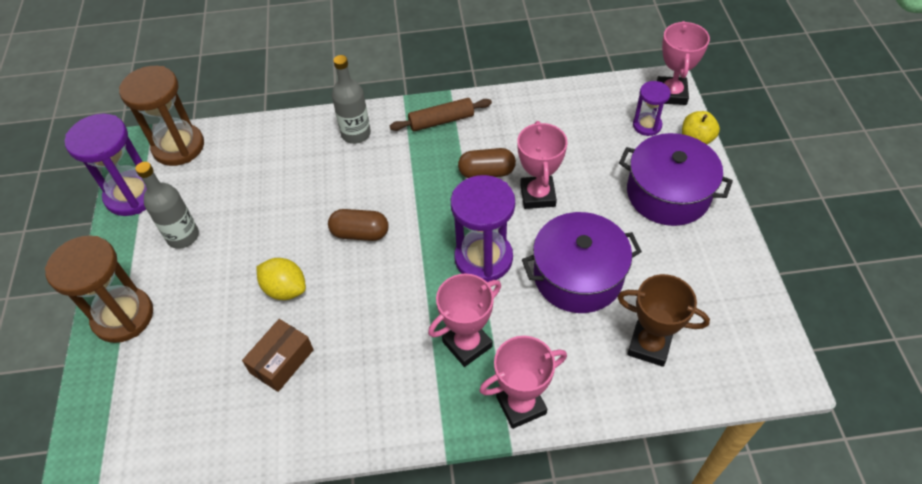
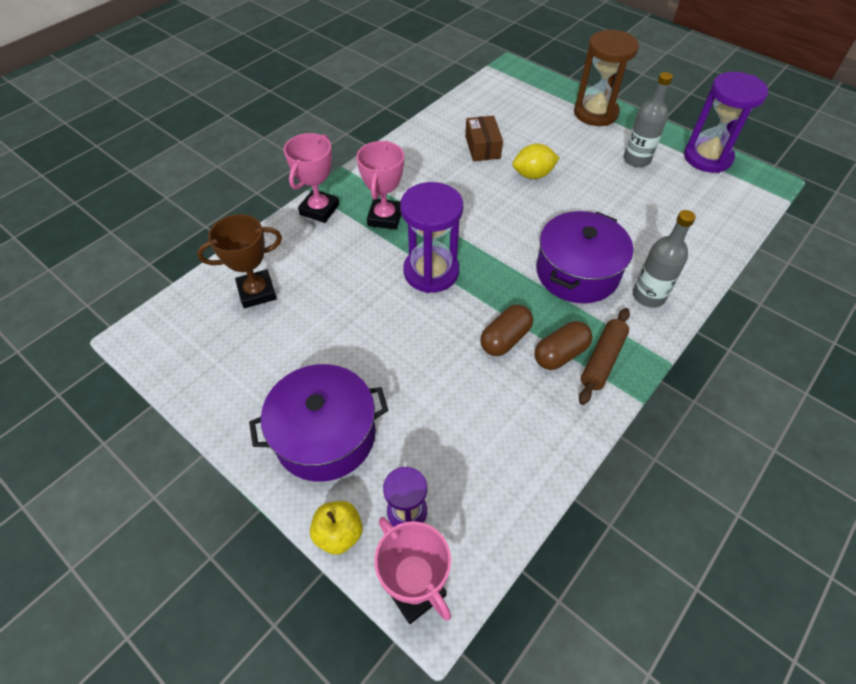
camera: 135 degrees right, 0 degrees up
brown hourglass [119,66,204,166] -> none
brown capsule [328,209,389,241] -> brown capsule moved to [534,321,592,370]
pink trophy [517,121,567,209] -> none
purple pot [522,212,642,313] -> purple pot moved to [536,211,633,304]

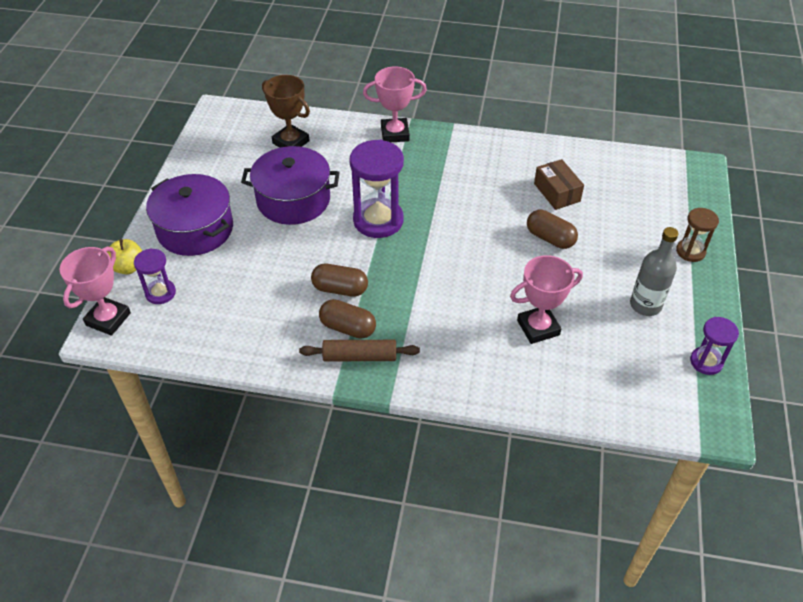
camera: 60 degrees right, 5 degrees down
pink trophy [356,141,404,230] -> pink trophy moved to [510,255,583,344]
brown box [465,116,503,161] -> brown box turned 75 degrees counterclockwise [534,159,584,210]
yellow lemon [512,143,559,179] -> brown capsule [527,210,578,249]
purple pot [536,211,633,304] -> purple pot moved to [241,146,340,225]
brown hourglass [574,30,639,126] -> brown hourglass [676,208,719,262], size x0.55
grey bottle [633,210,696,308] -> none
purple hourglass [684,72,768,173] -> purple hourglass [690,317,739,375], size x0.55

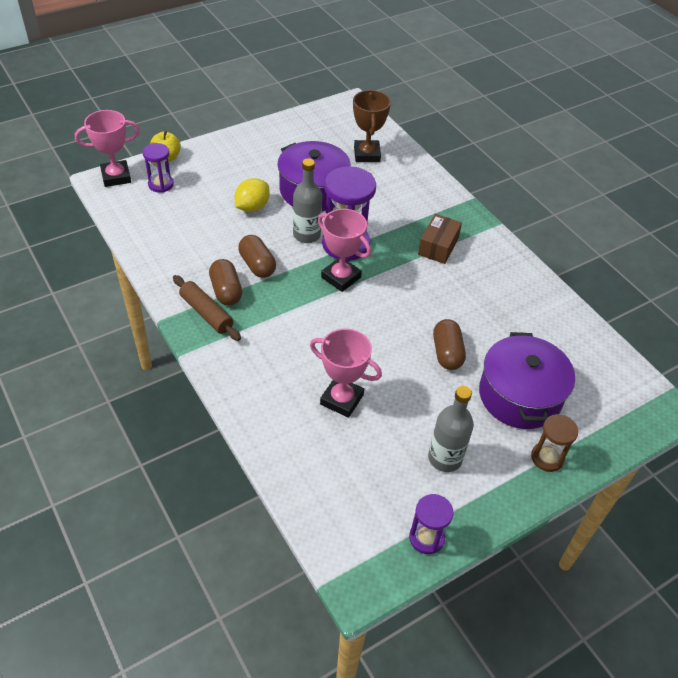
camera: 45 degrees right, 0 degrees up
purple pot [146,174,233,256] -> purple pot moved to [479,332,575,429]
pink trophy [363,67,427,142] -> pink trophy moved to [318,209,371,292]
brown box [534,159,584,210] -> brown box moved to [418,214,462,264]
none -> yellow lemon [234,178,270,212]
none -> grey bottle [293,158,322,243]

